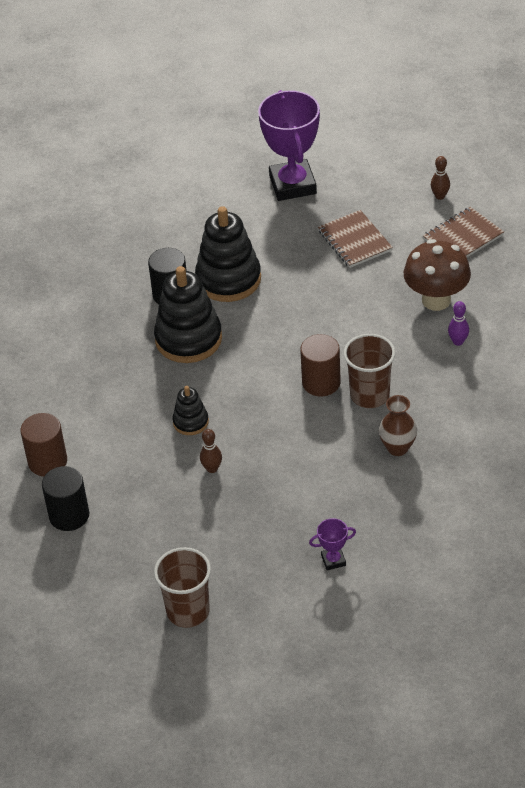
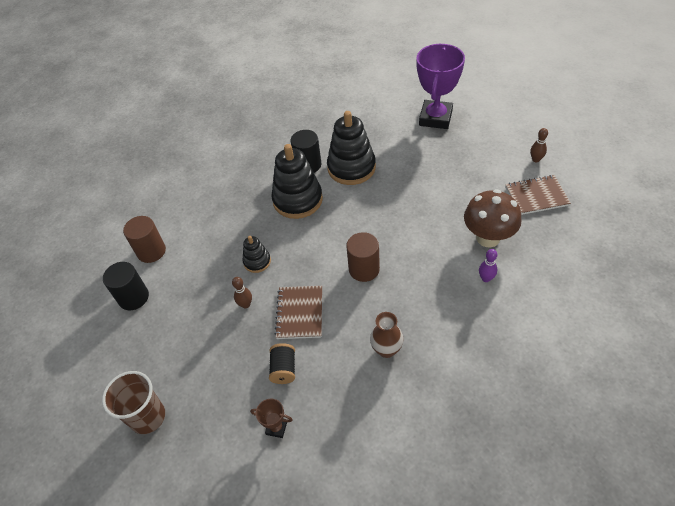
camera: 30 degrees right, 5 degrees up
purple trophy [309,518,356,570] -> brown trophy [250,398,293,438]
brown notebook [318,210,393,268] -> brown notebook moved to [275,286,322,339]
brown cup [343,334,395,408] -> none
none -> black spool [269,343,295,384]

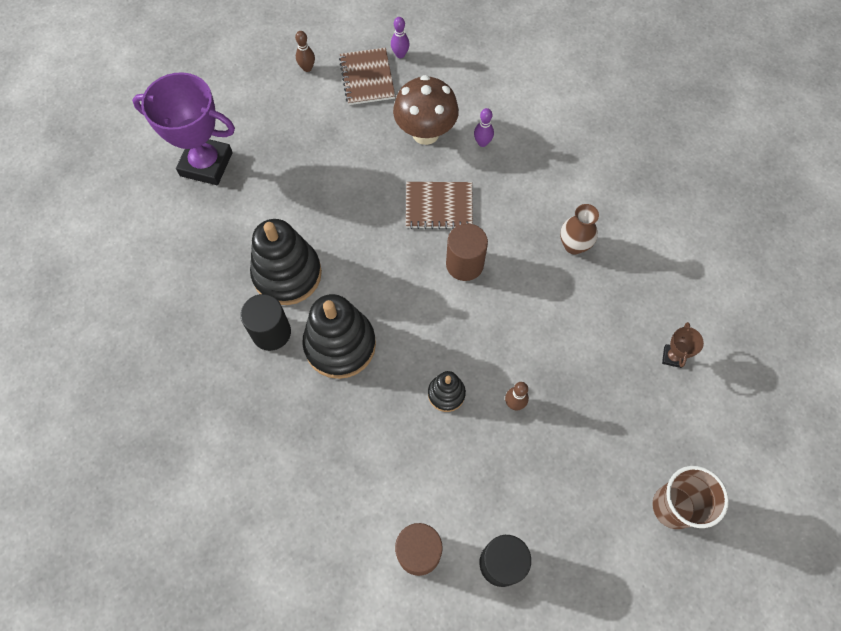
camera: 95 degrees left, 15 degrees up
black spool [269,343,295,384] -> none
brown notebook [275,286,322,339] -> brown notebook moved to [406,182,473,229]
none -> purple bowling pin [391,17,410,58]

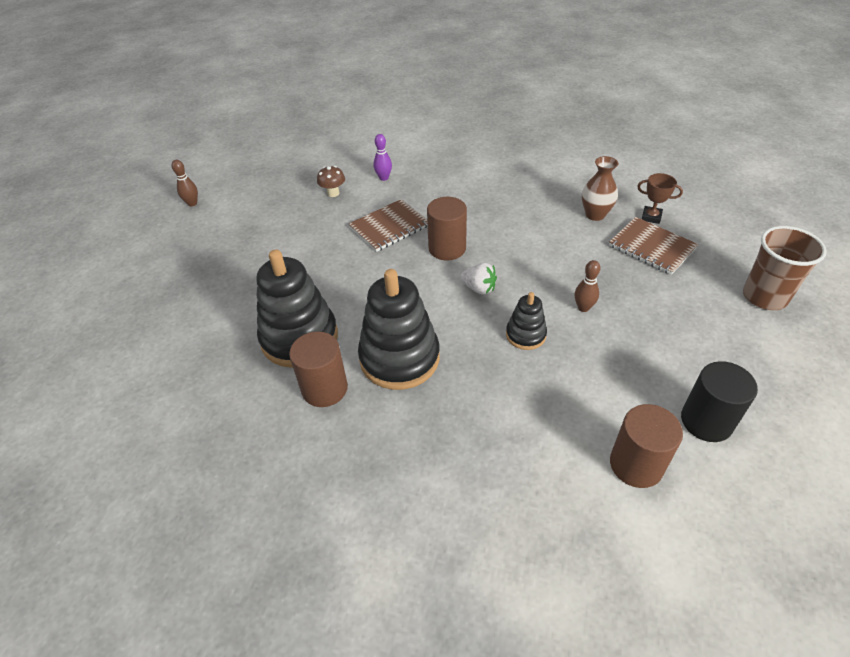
camera: 35 degrees left, 20 degrees down
purple trophy [132,72,235,185] -> none
black cylinder [240,294,291,351] -> brown cylinder [289,332,348,407]
brown notebook [339,48,395,105] -> brown notebook moved to [609,217,698,275]
purple bowling pin [391,17,410,58] -> none
brown mushroom [393,75,459,145] -> brown mushroom [317,166,345,197], size x0.46
brown vase [560,204,599,255] -> brown vase moved to [582,156,618,221]
brown trophy [662,322,704,368] -> brown trophy turned 45 degrees counterclockwise [637,173,683,224]
none -> white strawberry [460,263,497,295]

